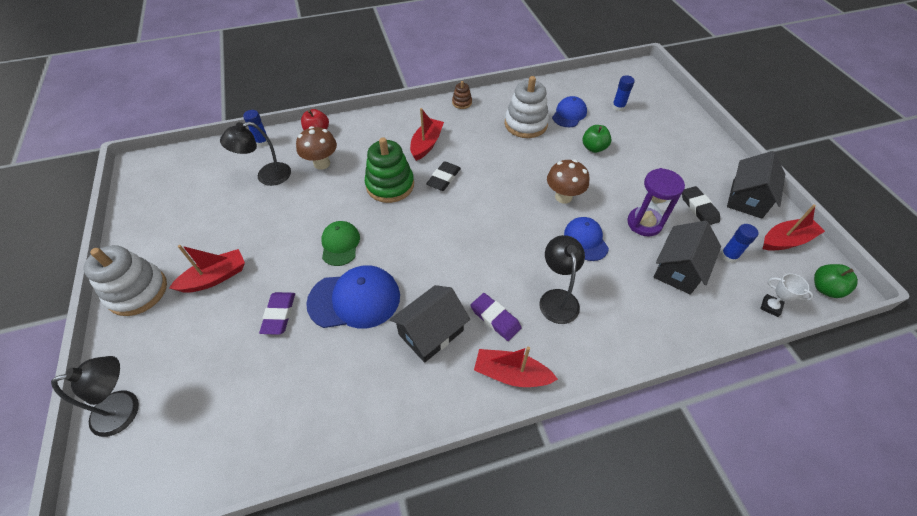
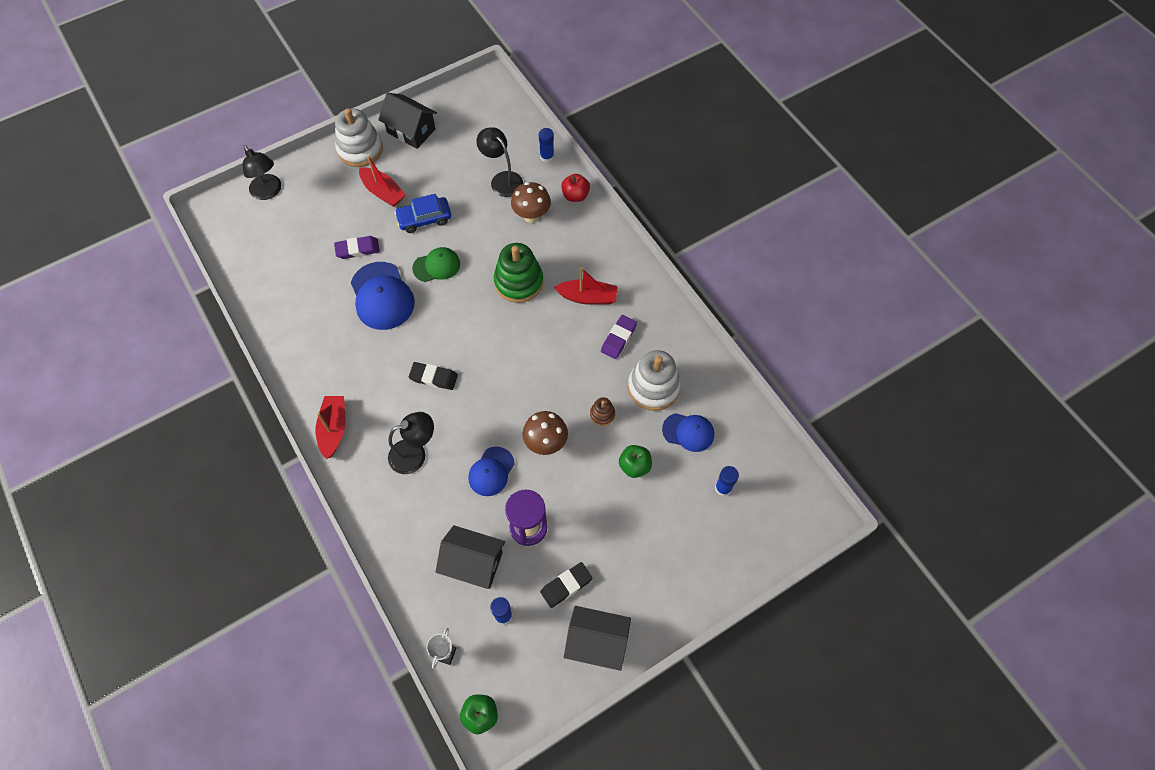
camera: 75 degrees right, 10 degrees up
black house [390,285,470,363] -> black house moved to [378,93,437,149]
black eraser [426,161,461,191] -> black eraser moved to [409,362,458,390]
brown stacking toy [452,81,472,109] -> brown stacking toy moved to [590,397,615,426]
purple eraser [470,293,522,341] -> purple eraser moved to [601,315,637,359]
blue cap [564,217,609,261] -> blue cap turned 150 degrees clockwise [468,447,514,496]
red boat [763,204,825,251] -> none
none -> blue car [395,194,451,233]

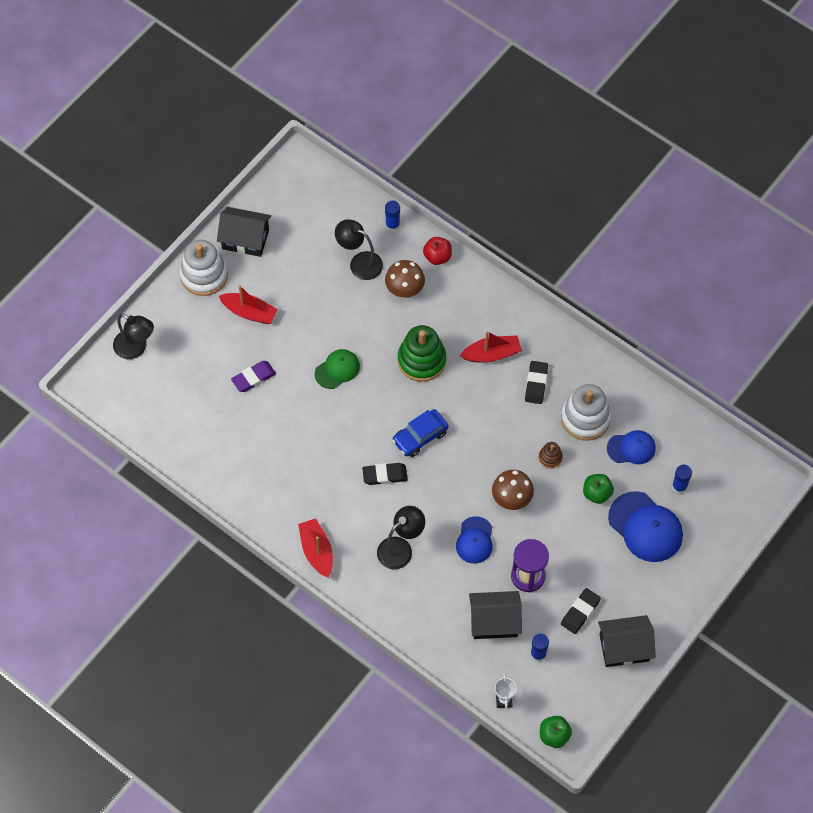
camera: 20 degrees left, 0 degrees up
blue cap [351,262,415,330] -> blue cap moved to [608,491,683,562]
blue car [395,194,451,233] -> blue car moved to [392,409,449,457]
purple eraser [601,315,637,359] -> black eraser [525,361,548,404]

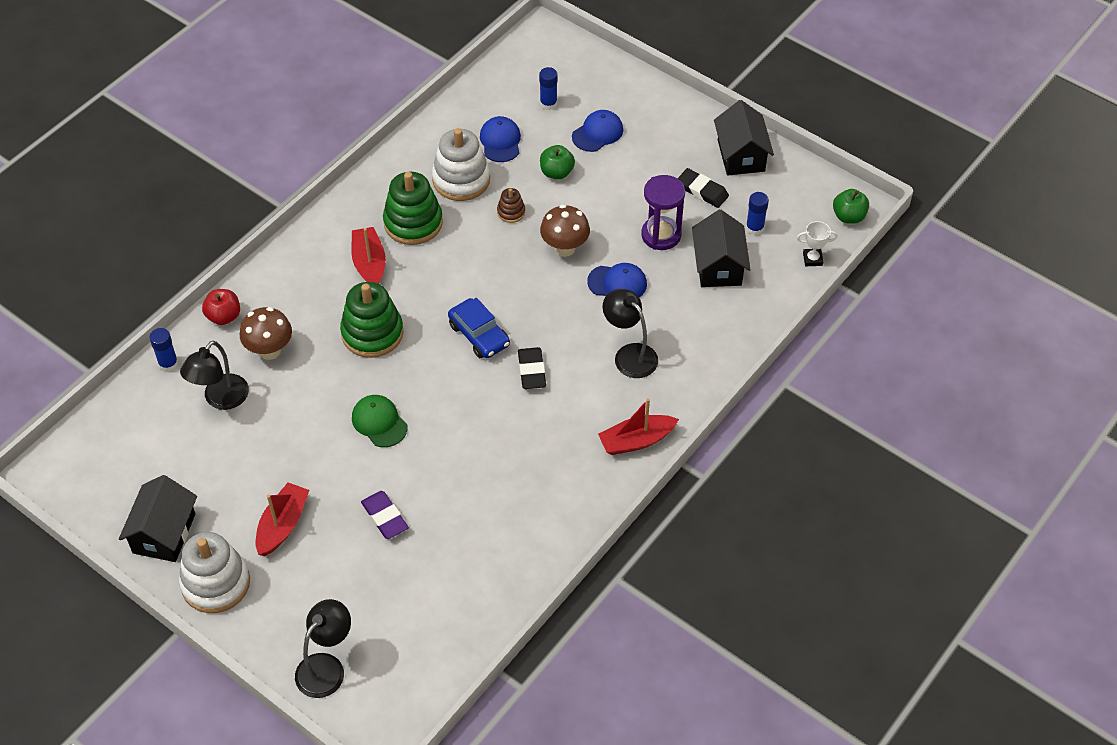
camera: 90 degrees left, 10 degrees down
black eraser [525,361,548,404] -> green stacking toy [383,172,443,245]
blue cap [608,491,683,562] -> blue cap [572,110,623,152], size x0.62

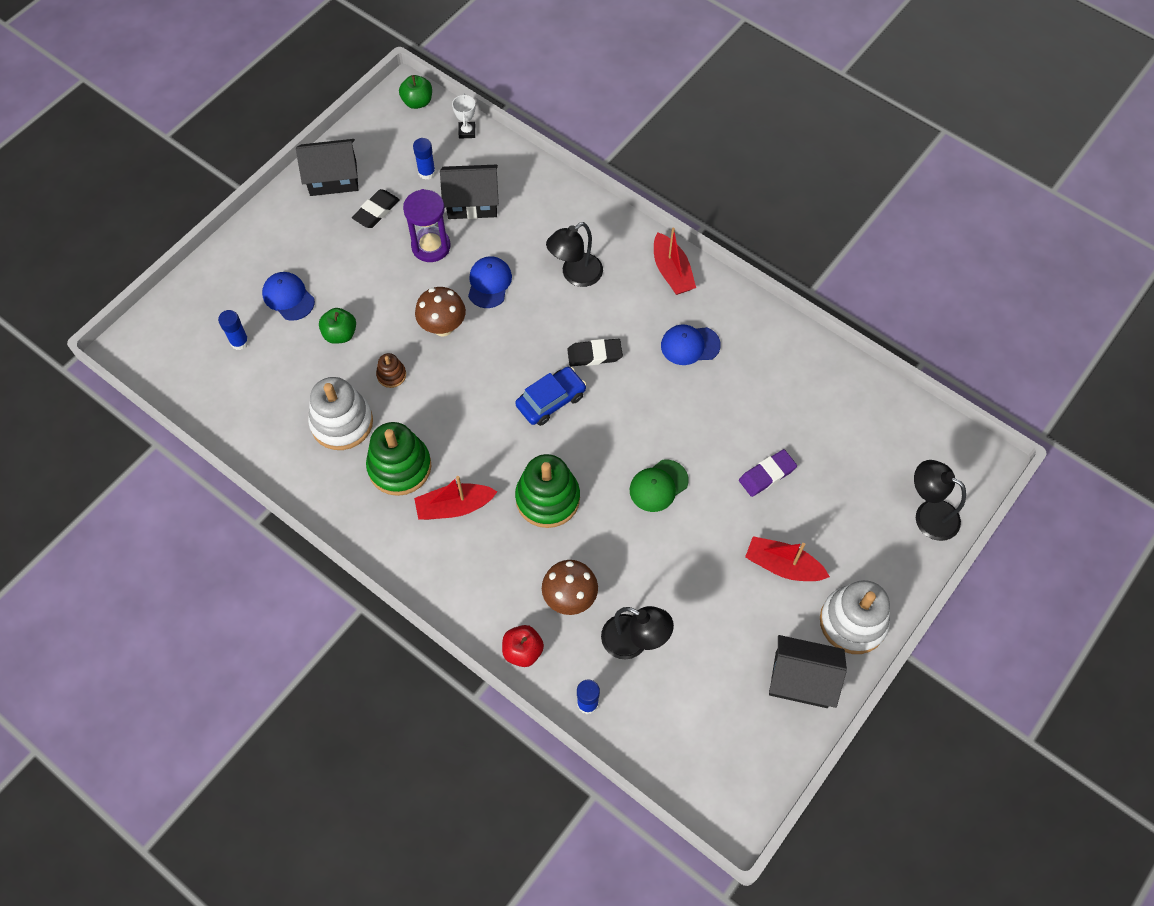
camera: 90 degrees left, 10 degrees up
blue cap [480,116,521,162] -> blue cap moved to [661,324,721,365]

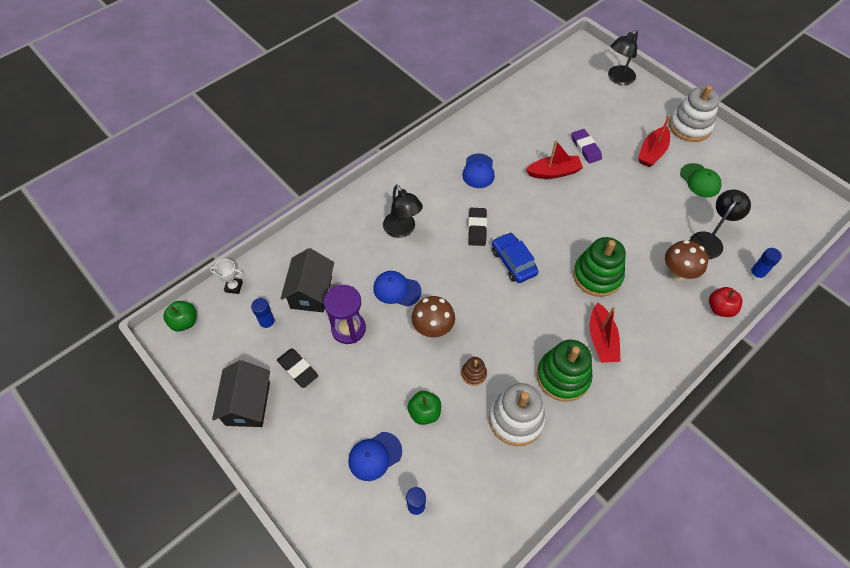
camera: 80 degrees left, 5 degrees down
green cap [630,459,689,512] -> green cap moved to [680,163,722,198]
red boat [654,228,696,295] -> red boat moved to [526,140,583,179]
black house [769,635,847,708] -> none

